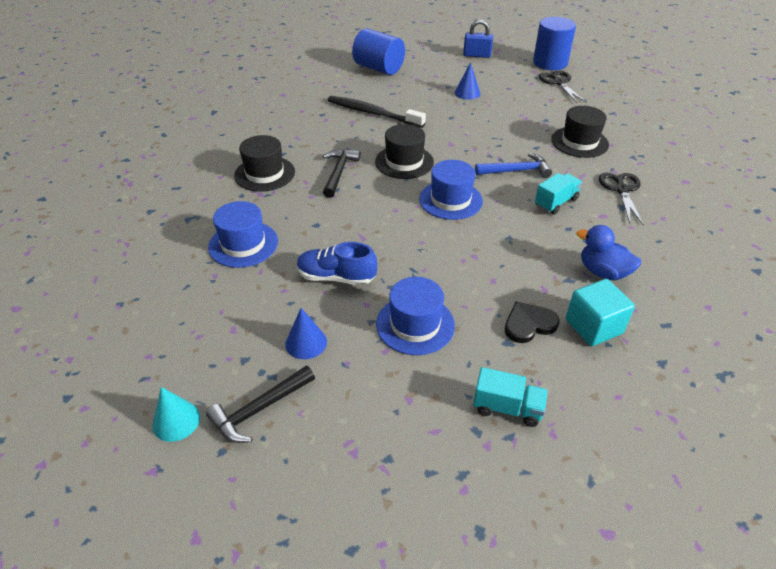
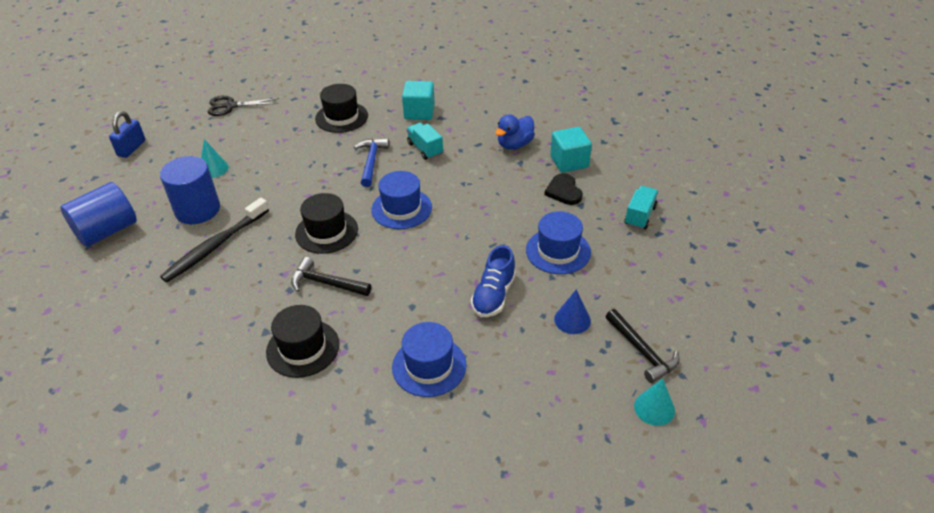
camera: 80 degrees left, 0 degrees up
blue cone [455,62,480,100] -> turquoise cone [201,139,229,178]
blue cylinder [533,17,576,70] -> blue cylinder moved to [160,156,220,224]
black scissors [599,173,644,226] -> turquoise cube [402,81,435,120]

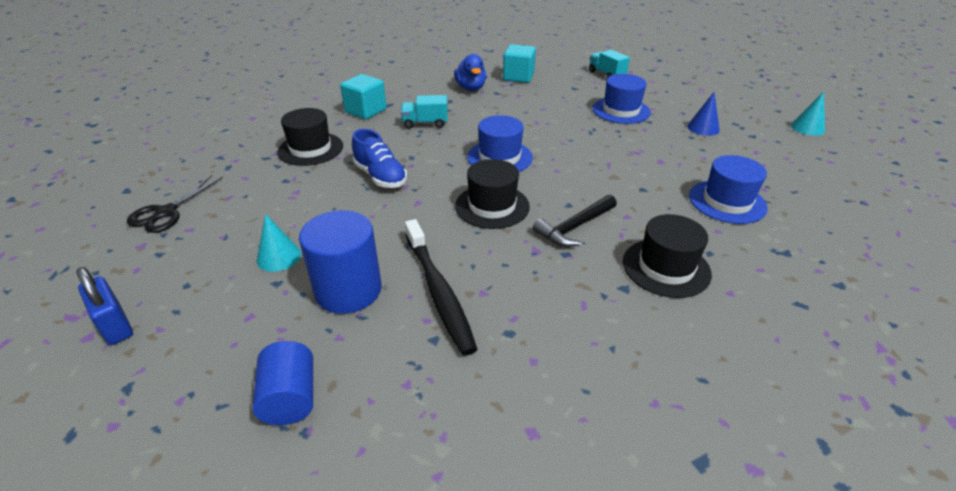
camera: 60 degrees left, 5 degrees down
blue cylinder [60,182,137,247] -> blue cylinder [253,341,313,425], size x0.66
blue hammer [354,138,389,187] -> none
blue shoe [471,245,516,317] -> blue shoe moved to [352,129,407,188]
black heart [544,173,583,205] -> none
black hammer [606,309,680,383] -> none

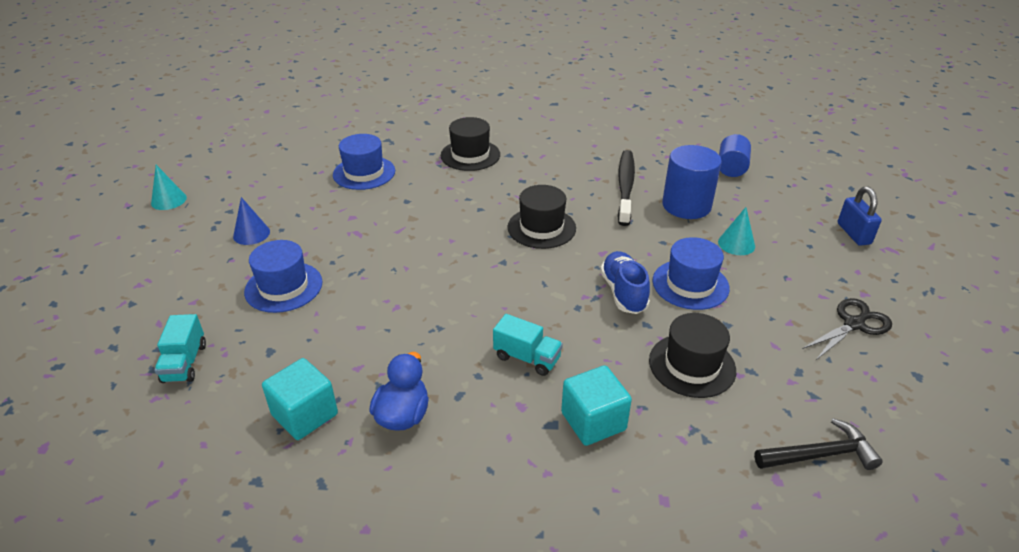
camera: 150 degrees left, 0 degrees up
blue hat [467,115,533,172] -> blue hat moved to [652,237,730,310]
black hammer [533,195,617,247] -> black hammer moved to [754,418,883,470]

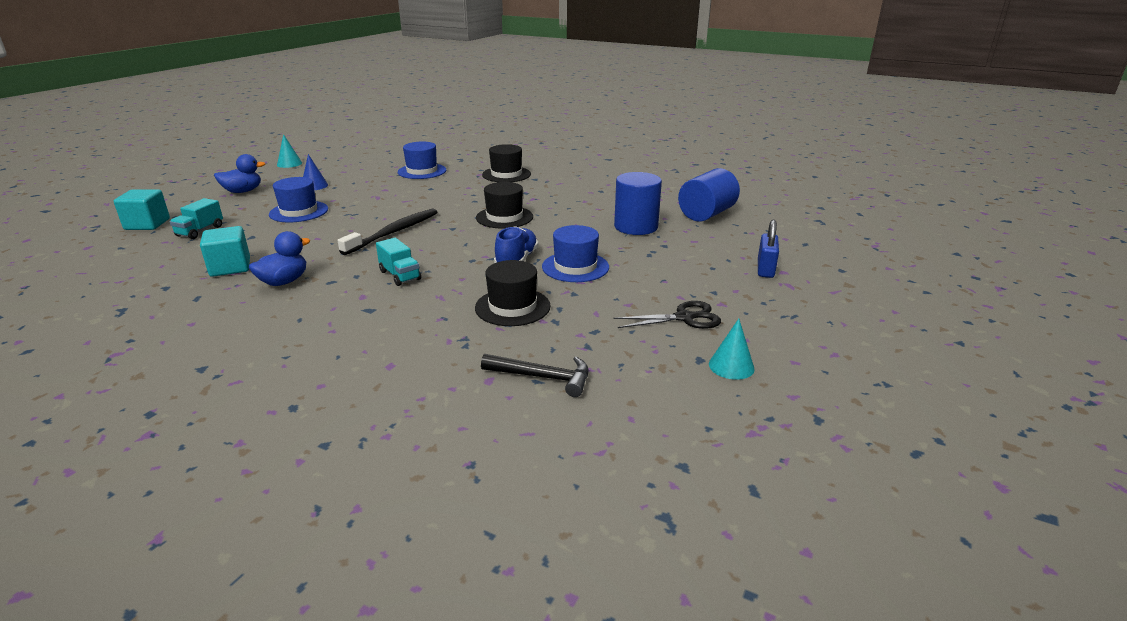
camera: 25 degrees right, 10 degrees down
turquoise cube [561,365,632,446] -> turquoise cube moved to [114,189,170,230]
black toothbrush [618,150,635,226] -> black toothbrush moved to [337,208,437,255]
turquoise cone [718,207,755,255] -> turquoise cone moved to [709,319,755,380]
blue cylinder [719,134,751,177] -> blue cylinder [678,168,740,222], size x1.52
none -> blue duck [214,154,265,193]

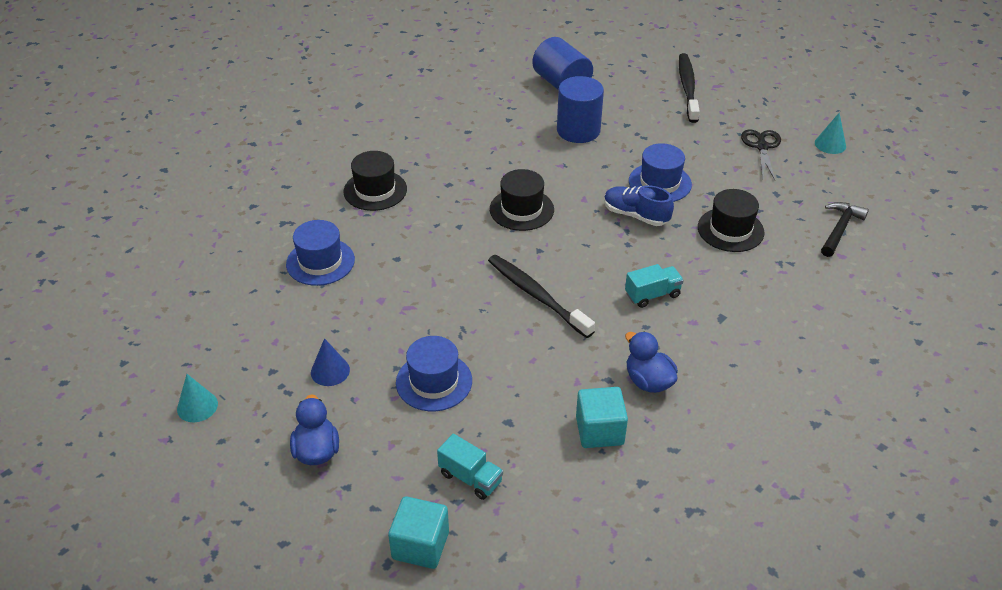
camera: 75 degrees left, 15 degrees up
blue padlock [758,220,779,278] -> black toothbrush [679,53,700,123]

